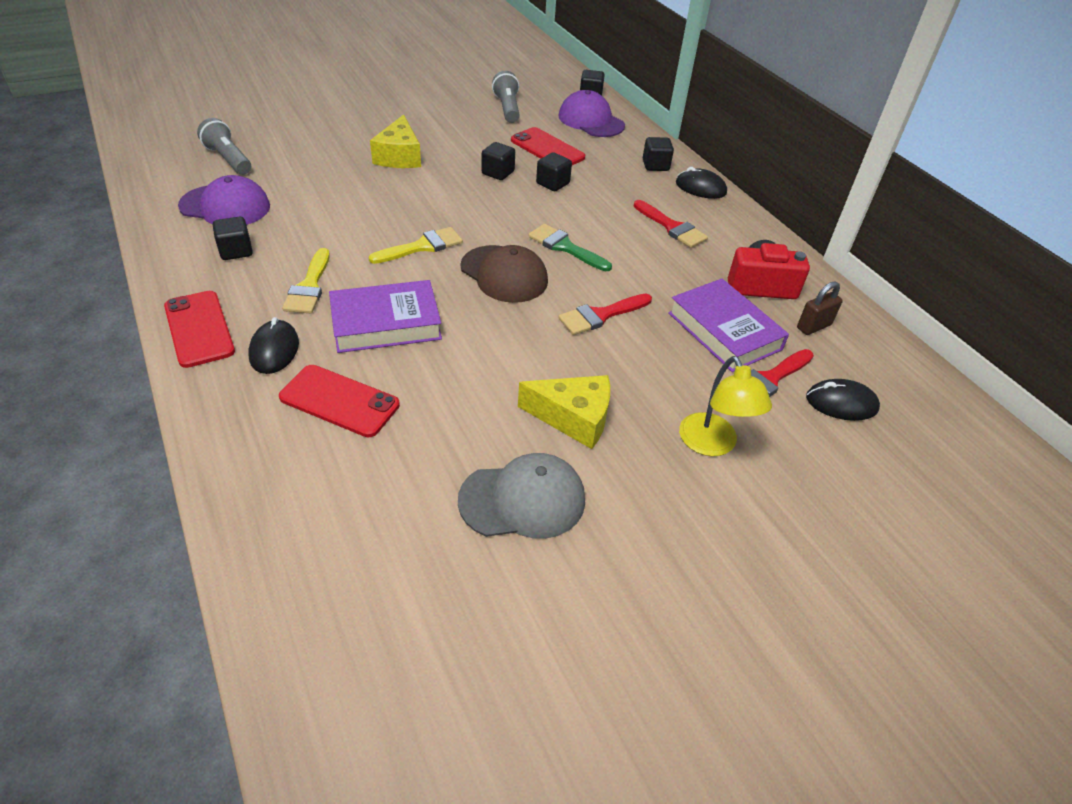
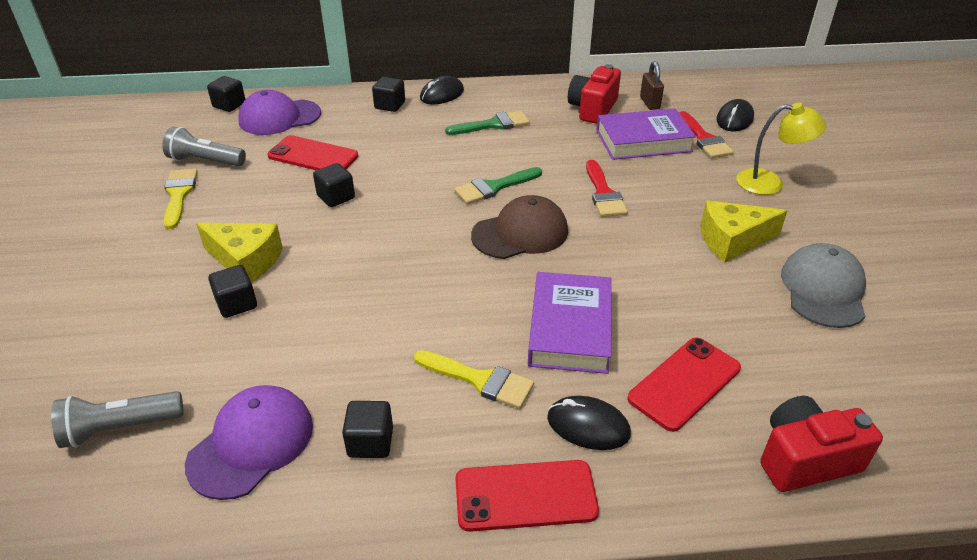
camera: 65 degrees left, 5 degrees down
yellow brush [368,227,463,264] -> yellow brush moved to [164,169,198,229]
red phone [511,127,585,165] -> red phone turned 45 degrees clockwise [268,135,358,171]
yellow cheese [518,375,610,449] -> yellow cheese turned 135 degrees counterclockwise [701,201,787,262]
black cube [536,152,572,191] -> black cube moved to [208,265,257,318]
red brush [634,200,708,248] -> green brush [445,110,529,135]
none -> red camera [760,396,883,492]

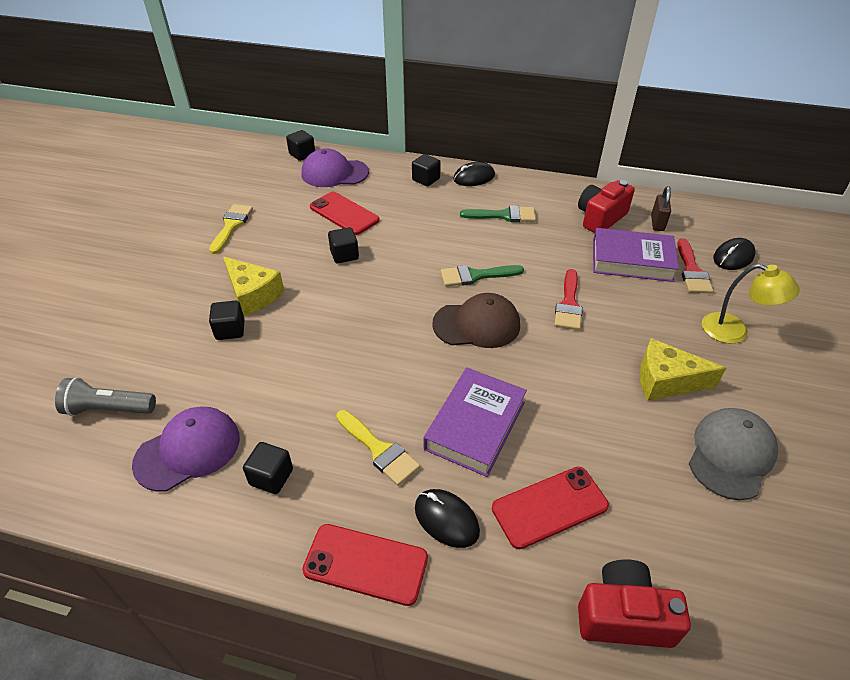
camera: 20 degrees right, 5 degrees up
grey flashlight [162,127,246,166] -> none

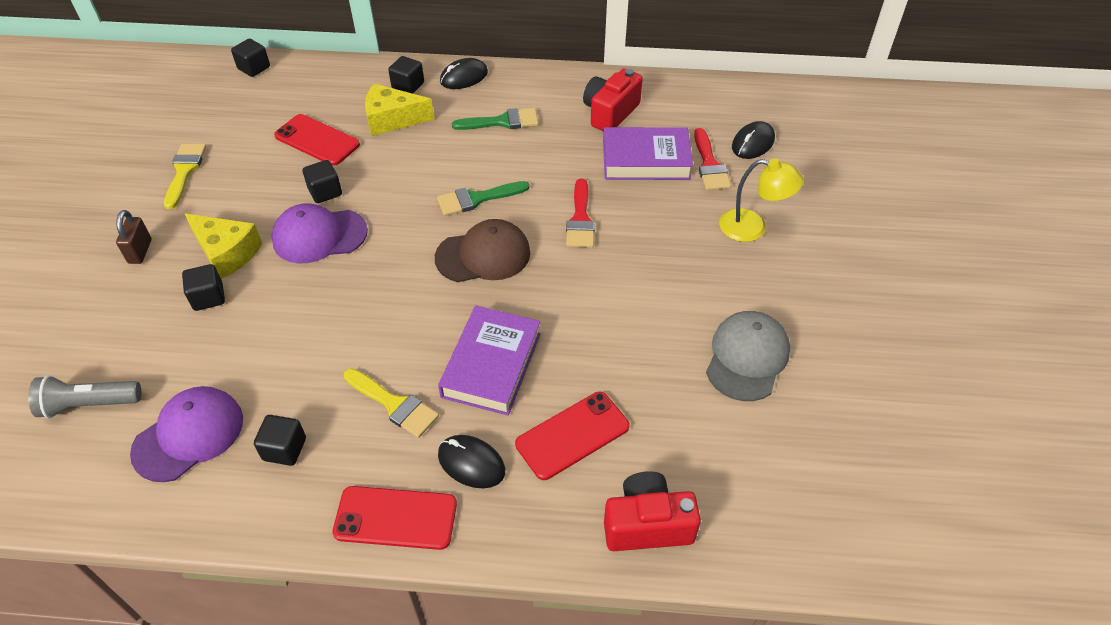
camera: 10 degrees left, 5 degrees up
purple cap [302,148,369,187] -> purple cap moved to [272,203,368,263]
yellow cheese [639,338,726,401] -> yellow cheese moved to [365,84,434,136]
brown padlock [651,186,671,231] -> brown padlock moved to [116,210,152,264]

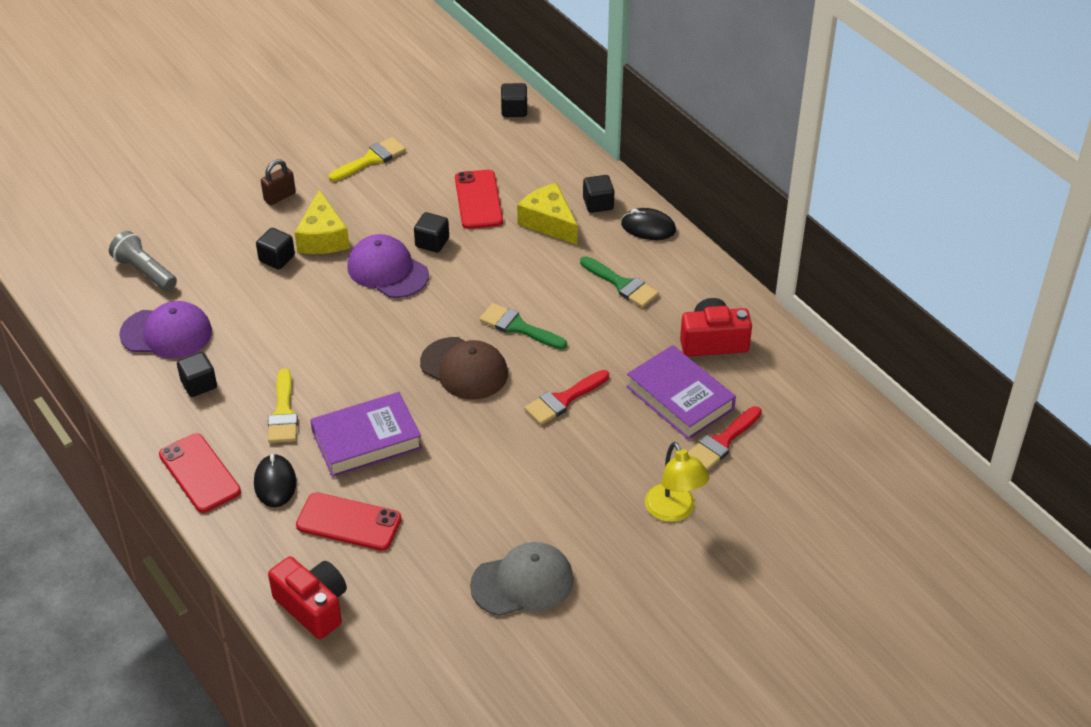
camera: 50 degrees right, 5 degrees down
black mouse [732,121,775,159] -> none

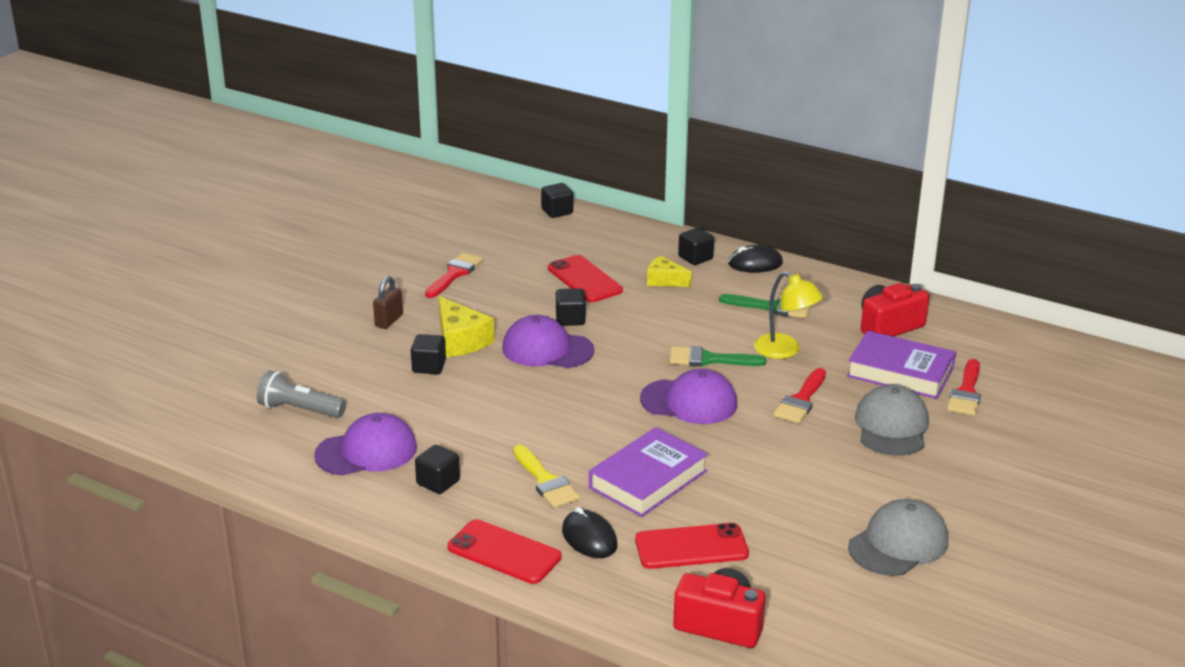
camera: 25 degrees left, 15 degrees down
yellow brush [329,137,406,181] -> red brush [425,252,483,298]
brown cap [420,337,508,399] -> purple cap [640,369,737,424]
yellow cheese [517,183,578,245] -> yellow cheese [647,256,692,287], size x0.65
yellow lamp [645,442,710,522] -> yellow lamp moved to [754,271,823,359]
none -> grey cap [855,385,929,456]

